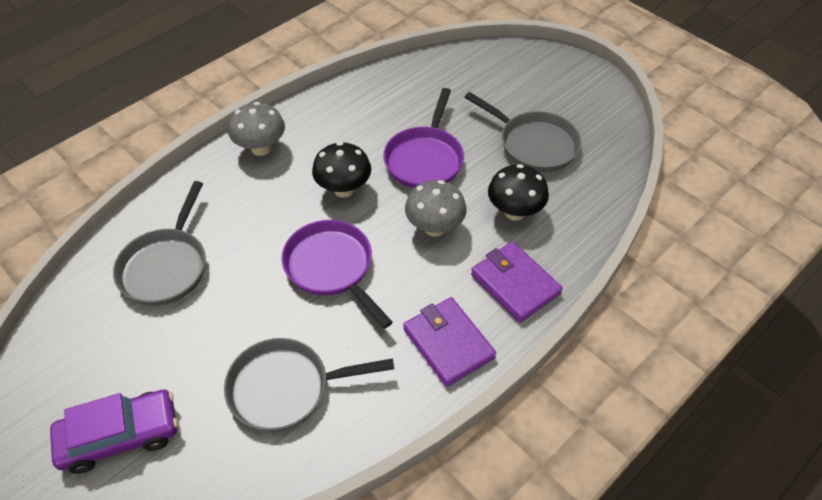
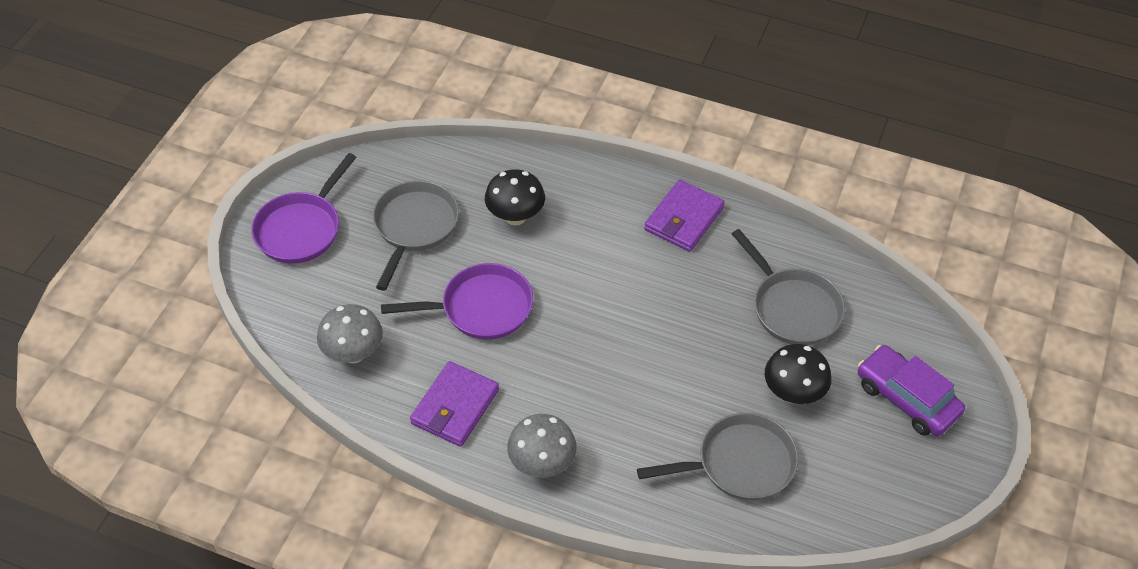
camera: 115 degrees left, 0 degrees up
purple pan [281,220,393,329] -> purple pan moved to [251,153,356,264]
black mushroom [312,142,371,197] -> black mushroom moved to [765,344,832,404]
grey mushroom [405,180,467,237] -> grey mushroom moved to [317,304,383,364]
purple wallet [471,242,563,323] -> purple wallet moved to [410,361,499,447]

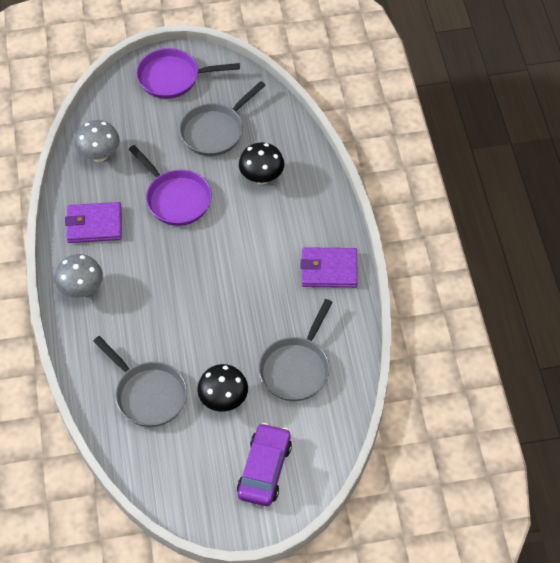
camera: 60 degrees right, 5 degrees up
grey pan [373,180,459,291] -> grey pan turned 150 degrees clockwise [179,81,266,156]

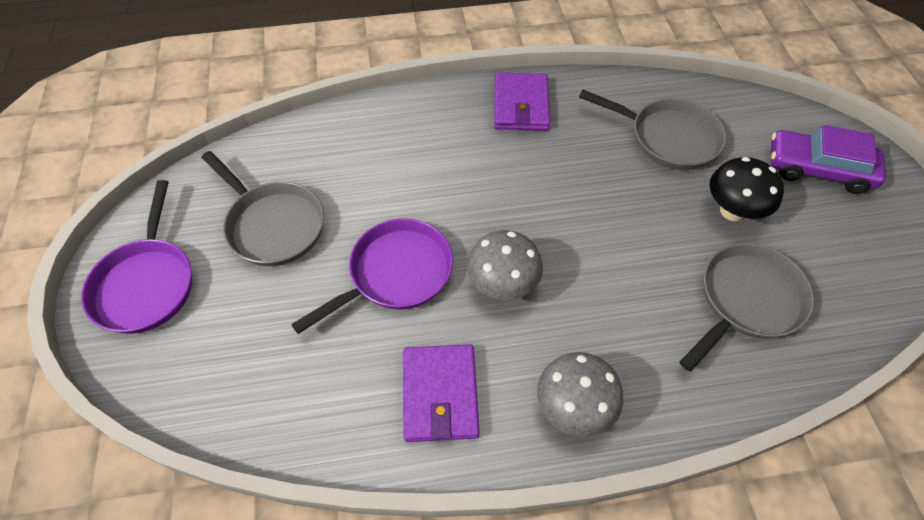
camera: 90 degrees left, 0 degrees up
grey mushroom [74,120,120,162] -> grey mushroom moved to [467,230,543,300]
black mushroom [239,142,284,184] -> none

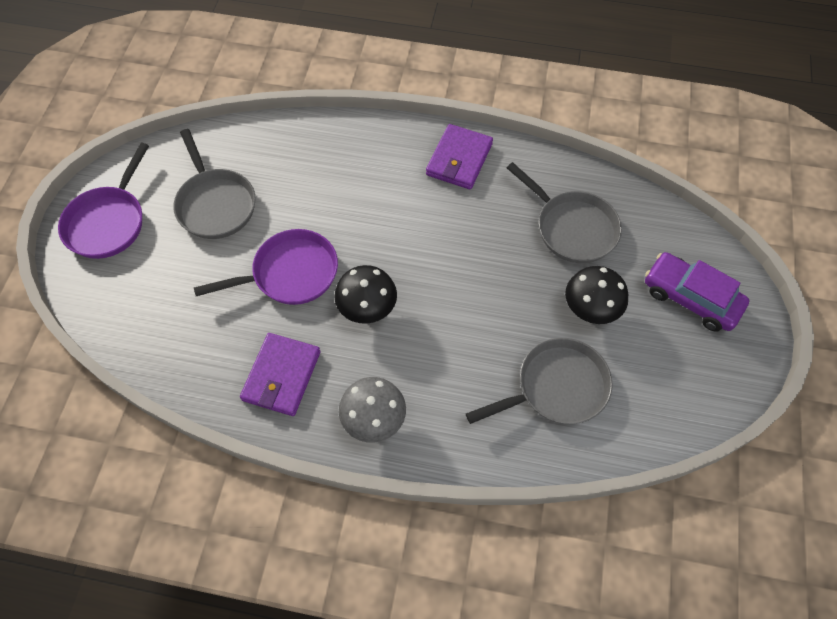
camera: 20 degrees right, 5 degrees up
grey mushroom [467,230,543,300] -> black mushroom [334,265,397,324]

